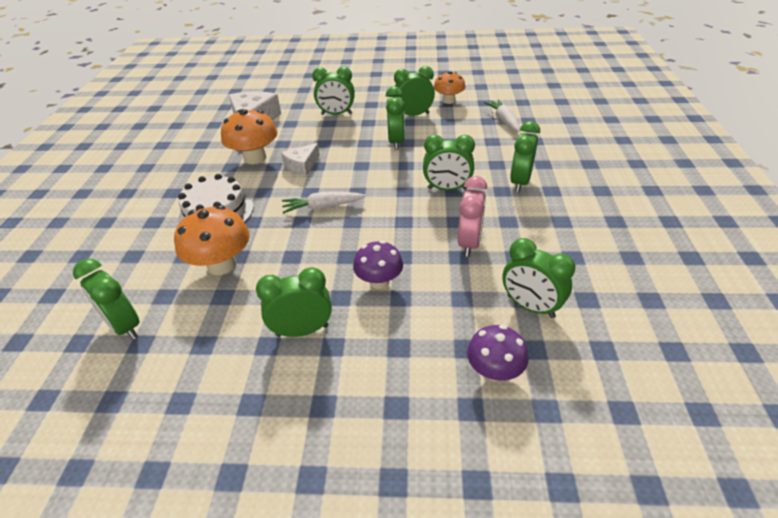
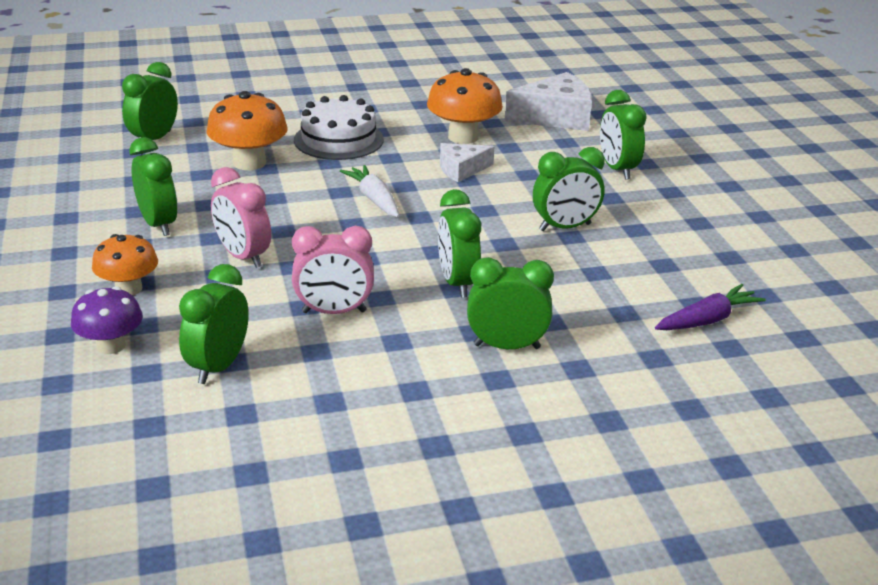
camera: 70 degrees right, 10 degrees down
white cheese [281,143,320,176] -> white cheese turned 45 degrees counterclockwise [440,143,494,182]
purple mushroom [353,241,403,289] -> pink clock [211,167,271,268]
green clock [394,66,435,116] -> none
orange mushroom [434,71,465,104] -> orange mushroom moved to [92,234,158,295]
white carrot [484,99,521,132] -> purple carrot [655,284,766,330]

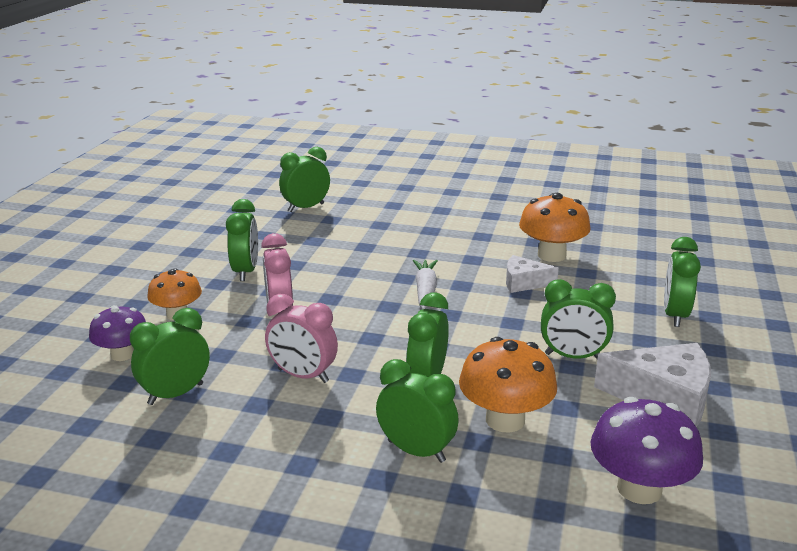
camera: 30 degrees right, 5 degrees down
orange mushroom [207,91,287,170] -> orange mushroom moved to [459,337,557,433]
white cake [294,95,384,160] -> none
white cheese [505,72,592,131] -> white cheese moved to [594,343,711,427]
purple carrot [655,284,766,330] -> purple mushroom [590,397,703,504]

